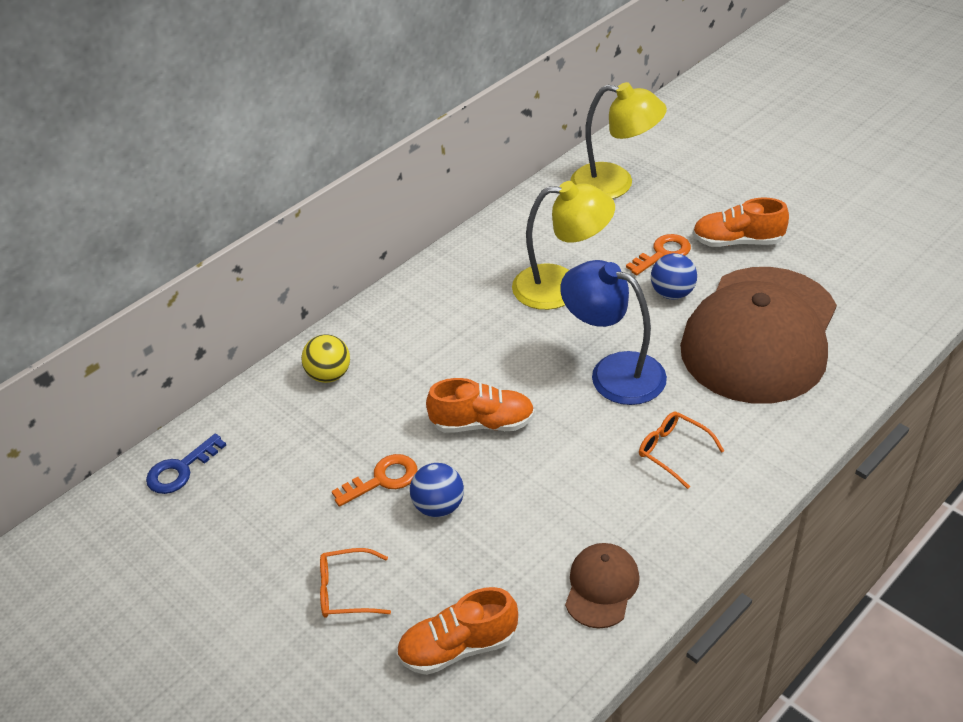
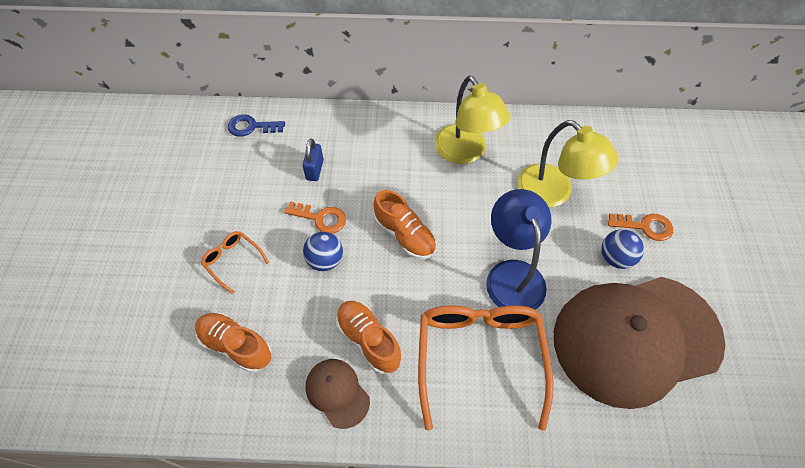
camera: 45 degrees right, 15 degrees up
yellow ball [301,334,350,383] -> none
brown cap [565,543,640,629] -> brown cap turned 105 degrees counterclockwise [306,359,370,429]
yellow lamp [570,82,667,199] -> yellow lamp moved to [435,76,510,164]
orange glasses [639,412,724,489] -> orange glasses [418,305,554,431], size x2.20
orange shoe [693,197,789,247] -> orange shoe moved to [336,301,401,374]
none -> blue padlock [303,138,324,181]

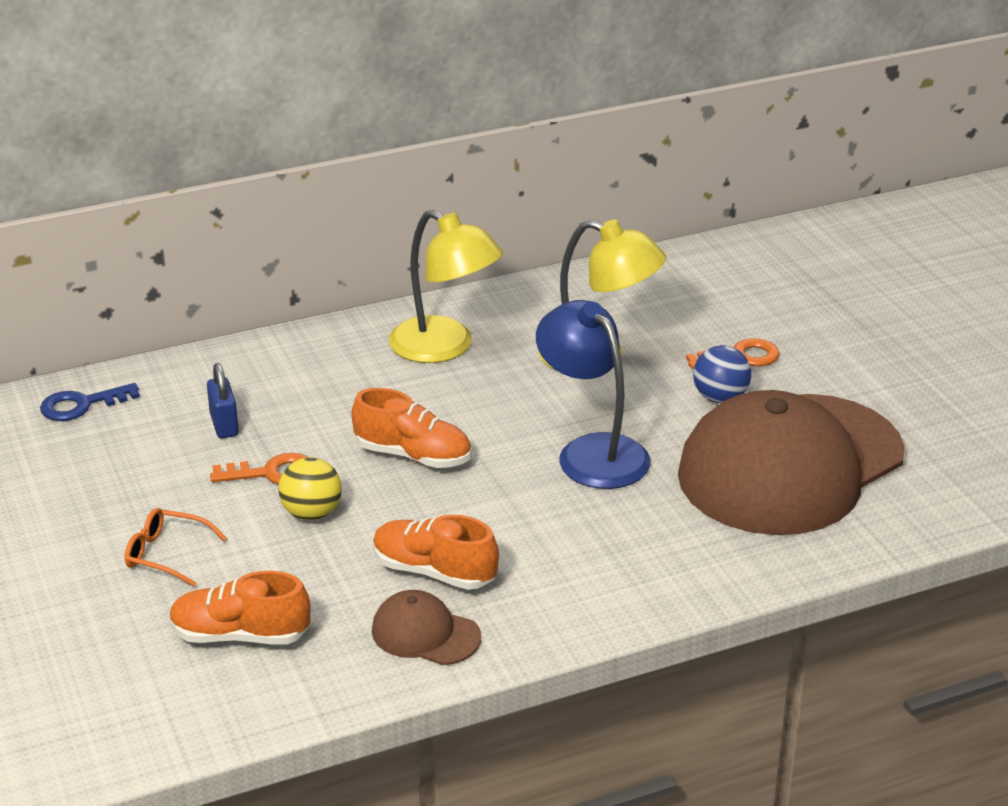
camera: 25 degrees left, 25 degrees down
blue ball [303,232,343,271] -> yellow ball [278,457,342,520]
orange glasses [418,305,554,431] -> none

